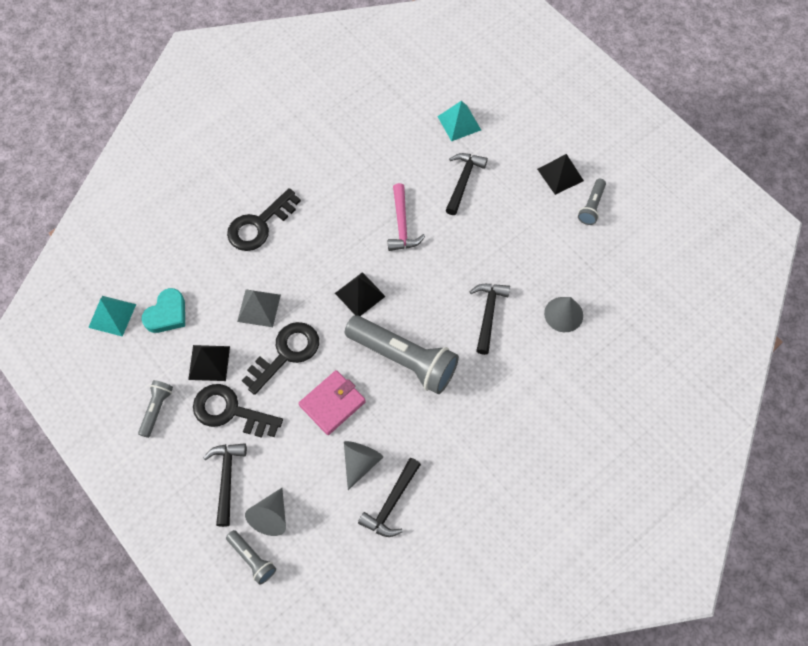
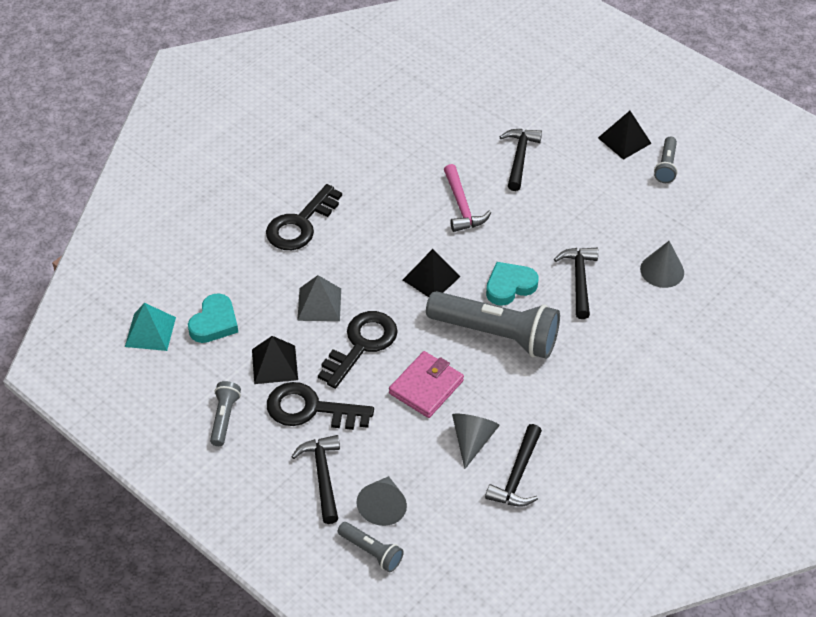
camera: 10 degrees left, 15 degrees down
turquoise pyramid [437,101,481,142] -> none
none -> turquoise heart [486,262,538,306]

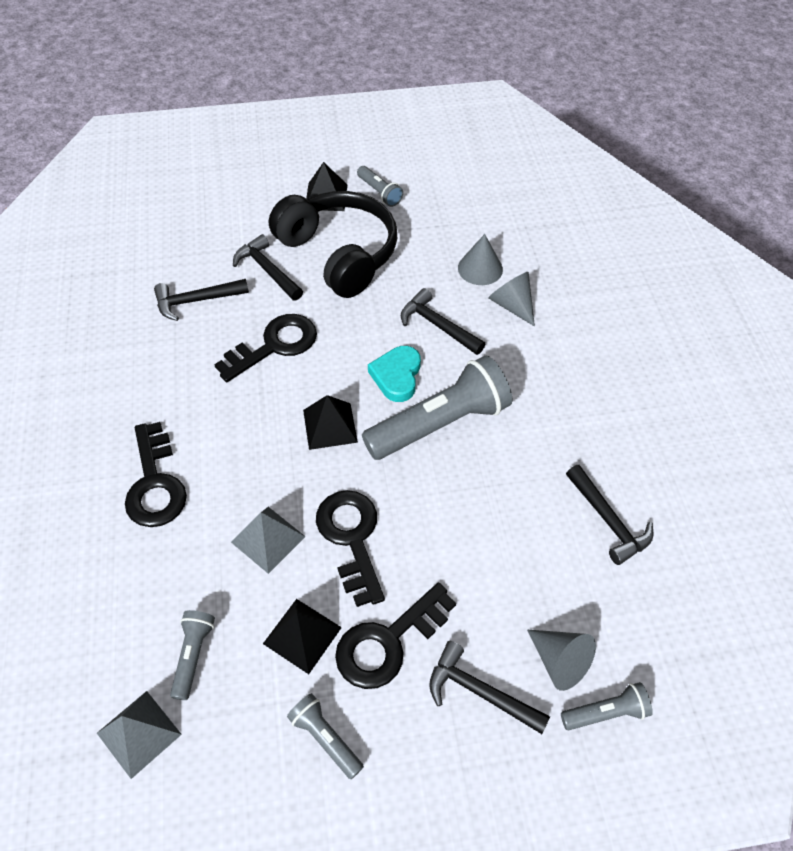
camera: 50 degrees left, 5 degrees up
turquoise pyramid [125,303,176,351] -> grey pyramid [97,691,182,779]
turquoise heart [188,293,238,343] -> grey flashlight [170,610,215,700]
pink wallet [389,351,464,418] -> none
pink hammer [444,164,491,232] -> black key [214,314,317,382]
grey cone [452,414,500,469] -> grey cone moved to [488,272,535,327]
none -> black hammer [154,279,249,321]
none -> black headphones [269,191,397,298]

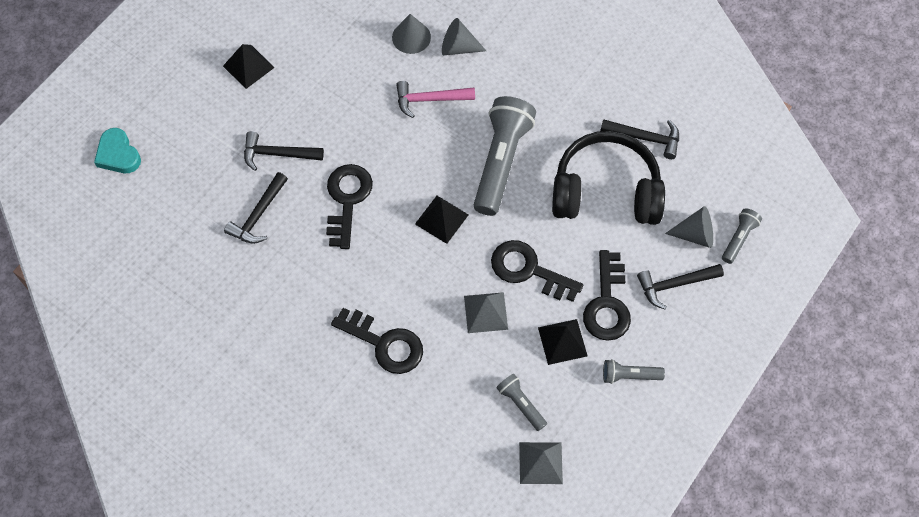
camera: 45 degrees left, 10 degrees up
black headphones [269,191,397,298] -> black headphones moved to [552,131,665,225]
grey flashlight [357,166,403,207] -> none
turquoise heart [368,346,421,402] -> turquoise heart moved to [94,128,141,173]
black hammer [401,288,485,355] -> pink hammer [396,81,475,118]

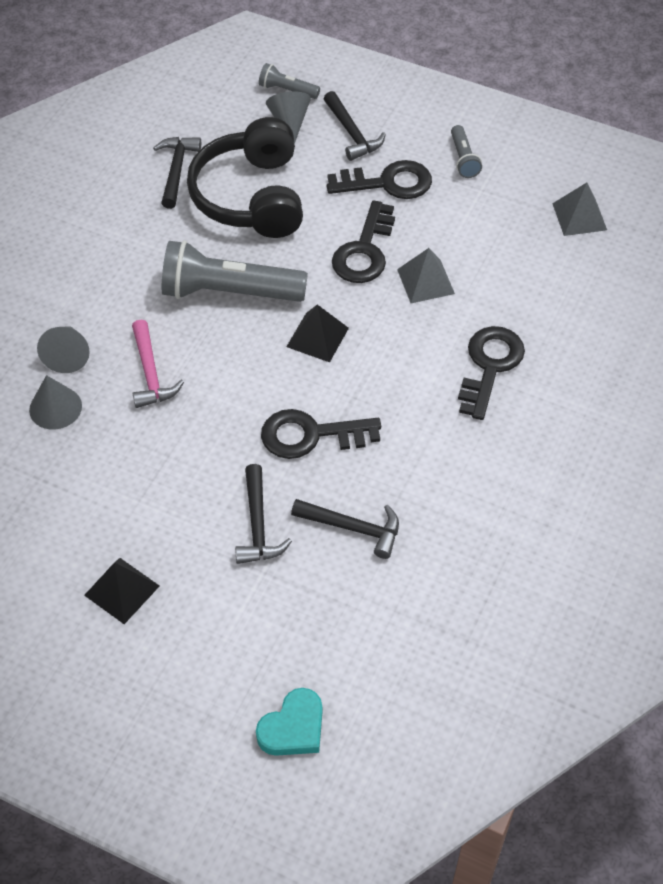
camera: 100 degrees left, 10 degrees down
grey flashlight [496,374,547,431] -> none
black pyramid [538,319,588,365] -> none

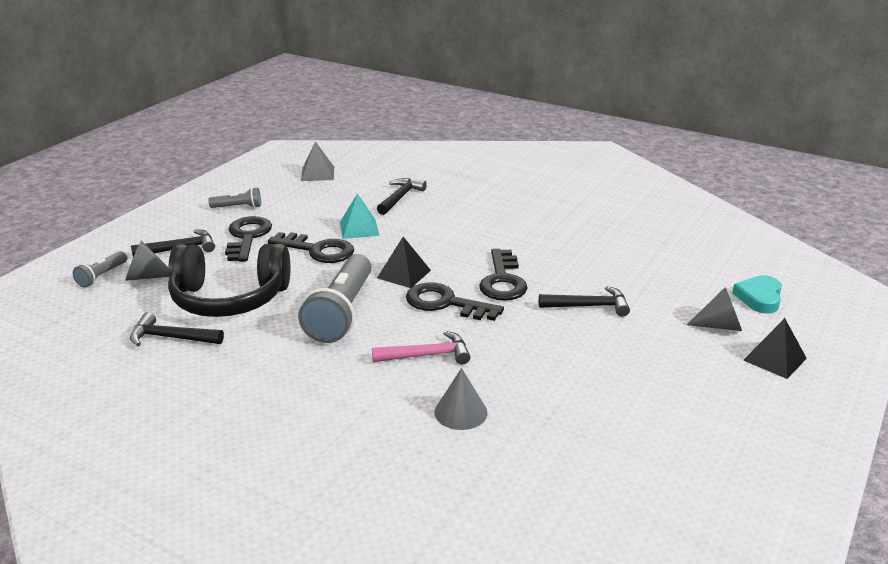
camera: 85 degrees left, 25 degrees down
grey cone [37,326,90,373] -> grey cone moved to [687,287,742,331]
black pyramid [84,558,159,624] -> black pyramid moved to [743,318,807,379]
turquoise heart [256,688,322,756] -> turquoise heart turned 120 degrees counterclockwise [732,275,782,314]
black hammer [291,499,399,559] -> black hammer moved to [377,178,427,215]
grey pyramid [397,248,455,303] -> turquoise pyramid [340,193,380,239]
black key [458,326,525,420] -> black key moved to [406,283,504,321]

